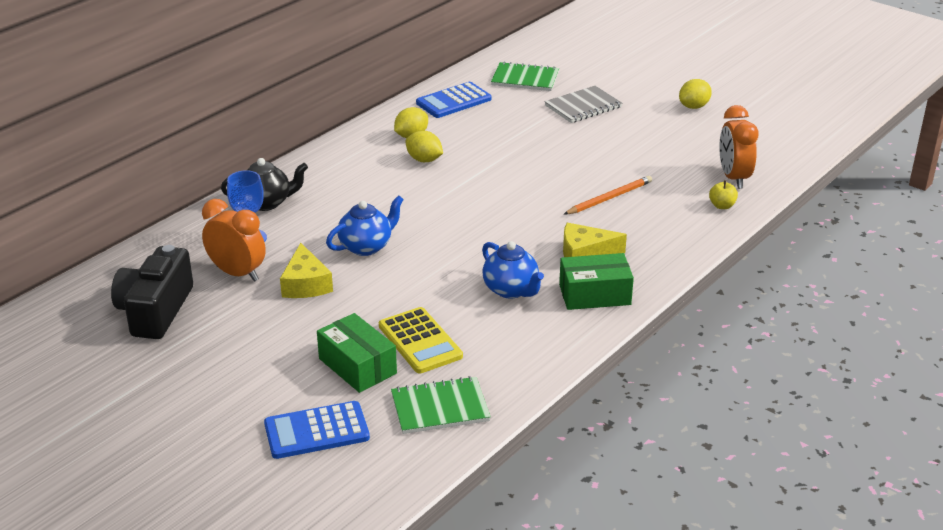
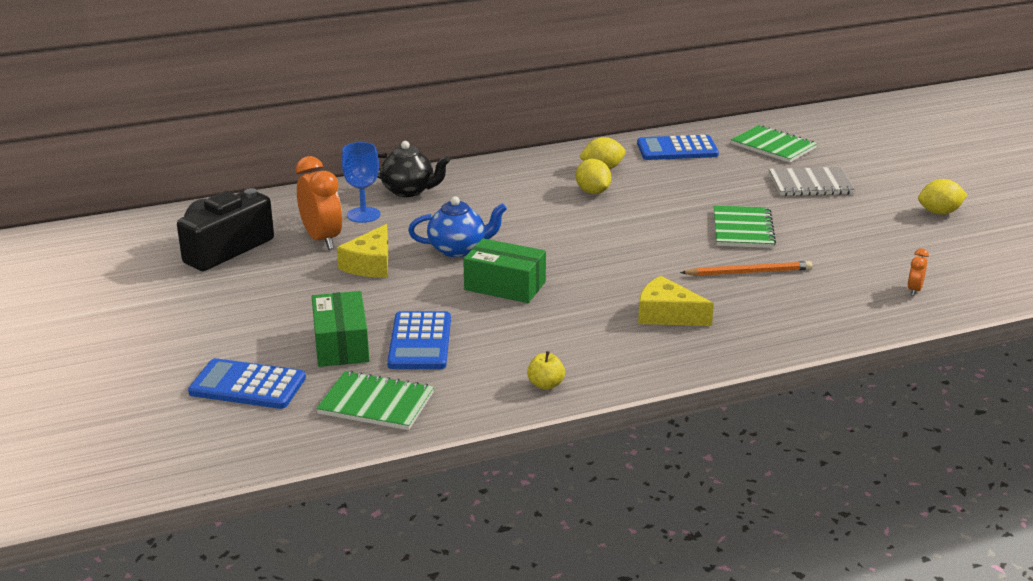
camera: 30 degrees right, 5 degrees down
yellow calculator [379,307,463,374] -> blue calculator [387,311,451,369]
blue teapot [482,241,544,299] -> none
green box [559,253,634,310] -> green box moved to [463,238,546,303]
yellow apple [709,180,738,209] -> yellow apple moved to [527,351,565,390]
orange clock [719,105,759,189] -> orange clock [907,248,929,296], size x0.47
none -> green notebook [714,205,776,248]

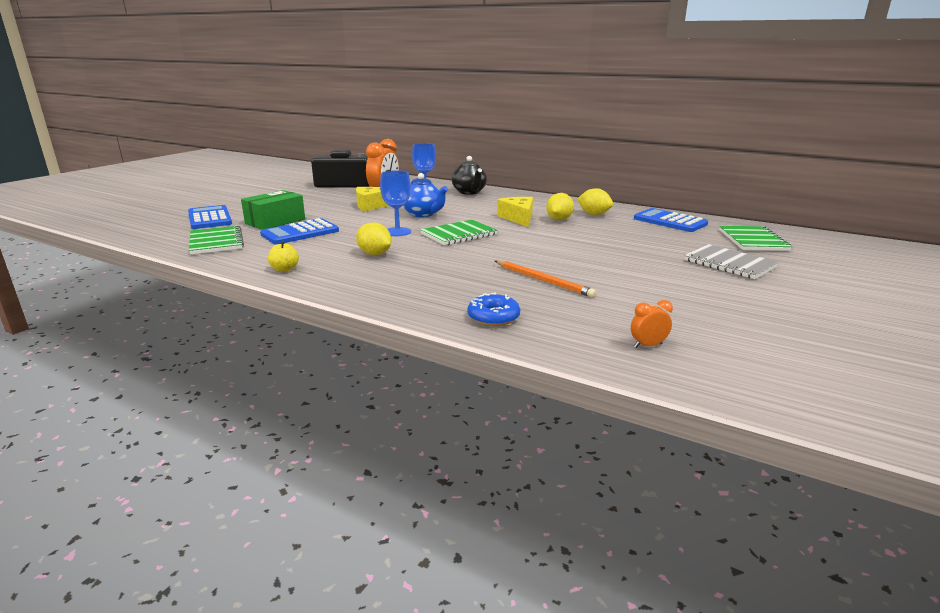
camera: 50 degrees right, 5 degrees down
green box [463,238,546,303] -> blue goblet [380,170,411,236]
yellow cheese [638,276,714,326] -> yellow cheese moved to [497,197,533,227]
green notebook [714,205,776,248] -> green notebook moved to [420,219,498,245]
yellow lemon [918,179,967,215] -> yellow lemon moved to [356,222,392,255]
none -> blue donut [467,293,520,326]

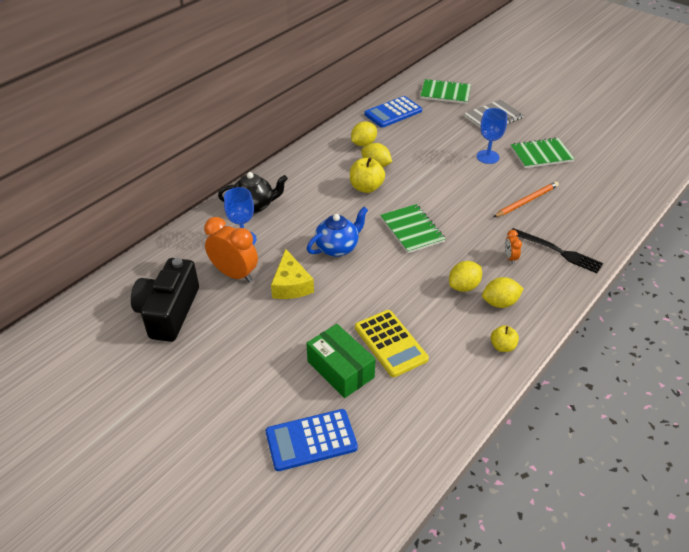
camera: 80 degrees left, 20 degrees up
green notebook [189,225,244,255] -> green notebook moved to [511,137,575,168]
blue calculator [260,218,339,244] -> yellow calculator [355,310,429,377]
blue goblet [380,170,411,236] -> blue goblet moved to [477,108,507,164]
blue donut [467,293,520,326] -> none
yellow cheese [497,197,533,227] -> yellow apple [350,157,385,193]
orange clock [631,300,673,348] -> orange clock moved to [505,230,522,264]
none -> yellow lemon [482,277,524,308]
none -> black fork [512,228,603,273]

